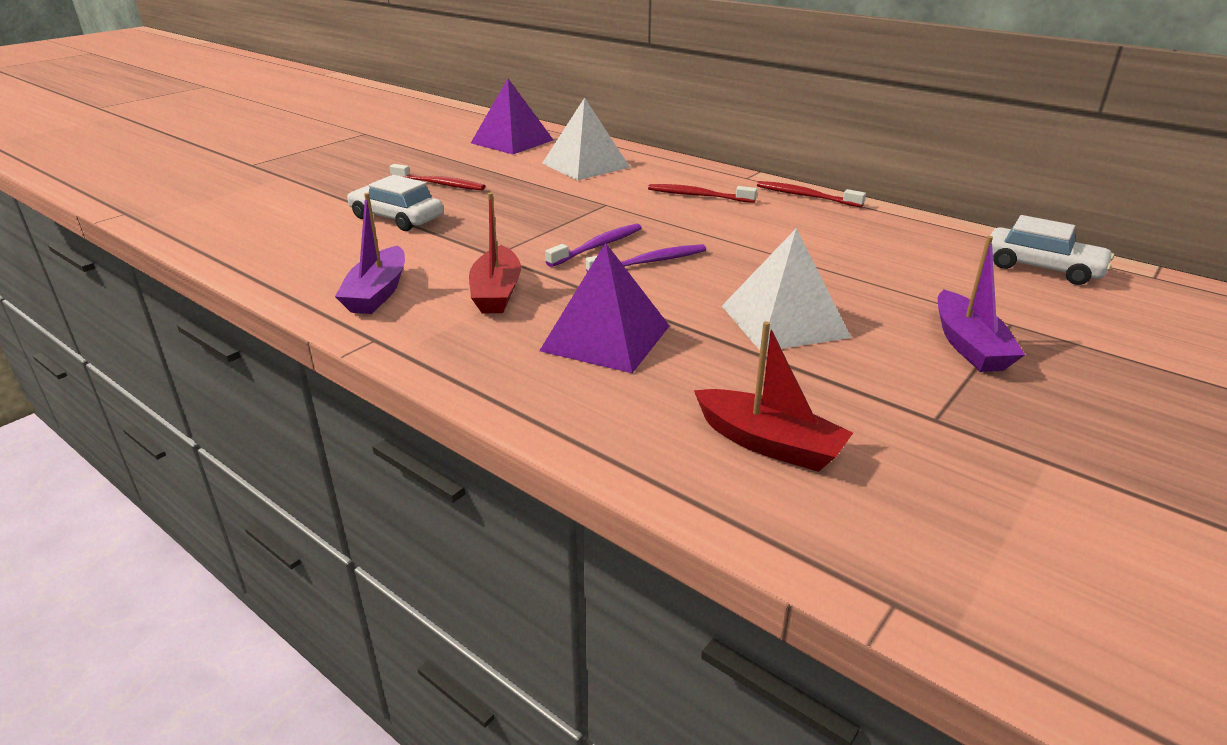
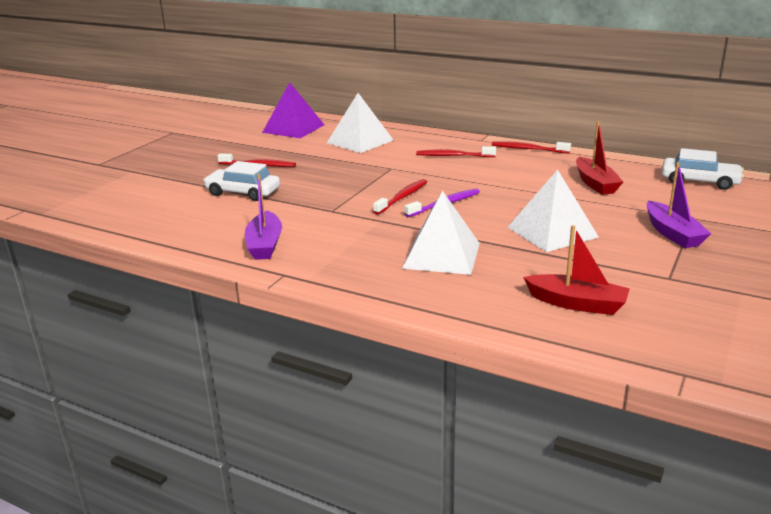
camera: 10 degrees left, 5 degrees down
red boat [469,193,521,313] -> red boat moved to [576,121,623,195]
purple pyramid [539,243,669,373] -> white pyramid [402,190,480,275]
purple toothbrush [545,224,642,267] -> red toothbrush [373,179,427,215]

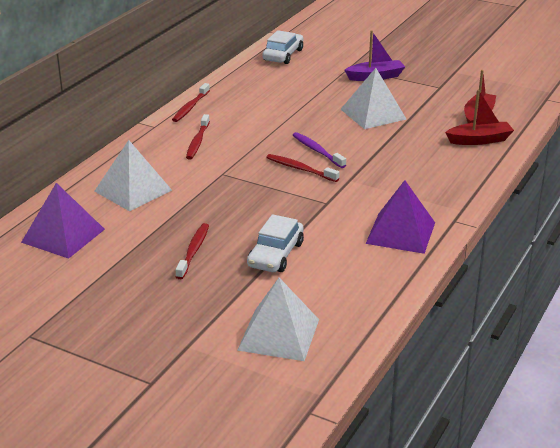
camera: 90 degrees left, 5 degrees up
purple boat [245,174,282,260] -> purple pyramid [365,180,435,254]
white pyramid [402,190,480,275] -> white pyramid moved to [237,278,319,361]
red boat [576,121,623,195] -> red boat moved to [445,90,514,145]

